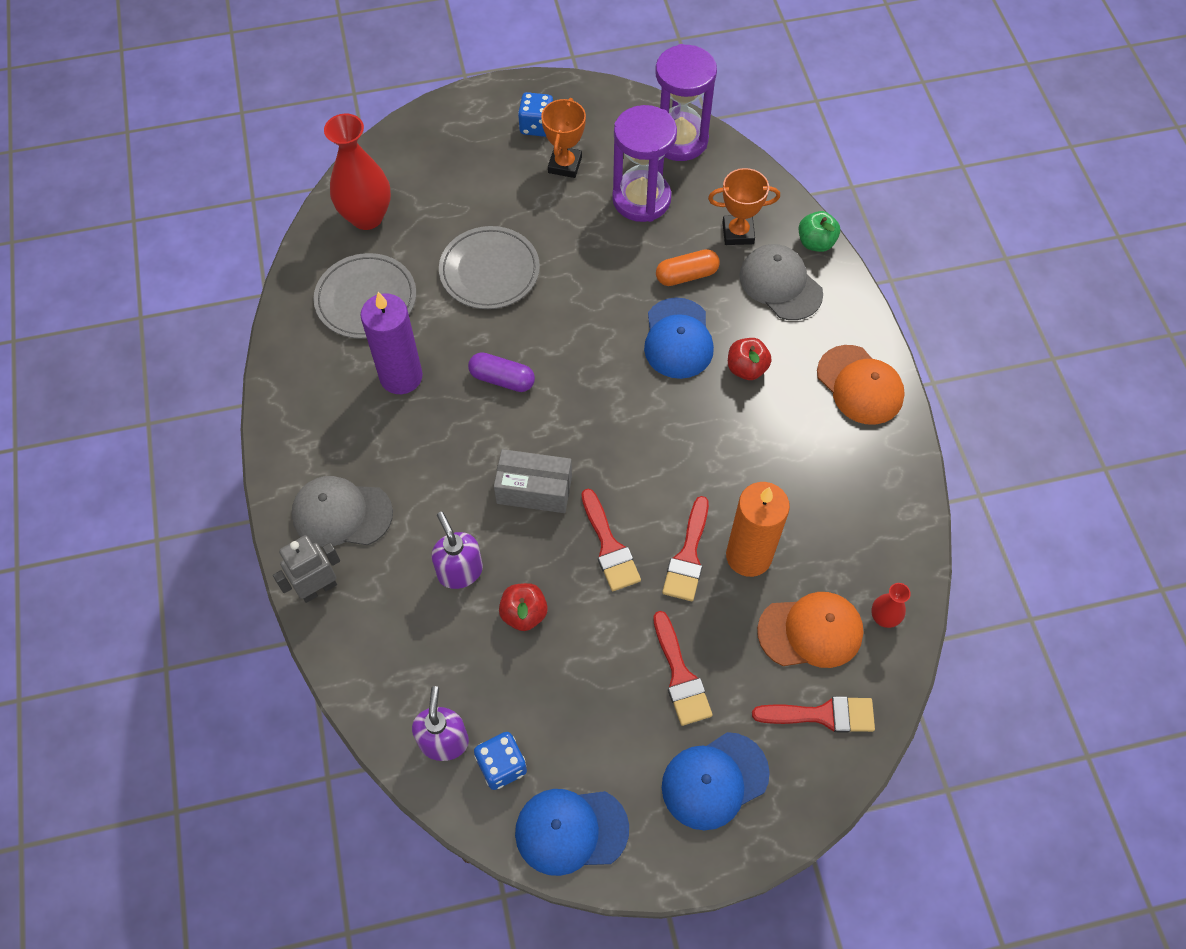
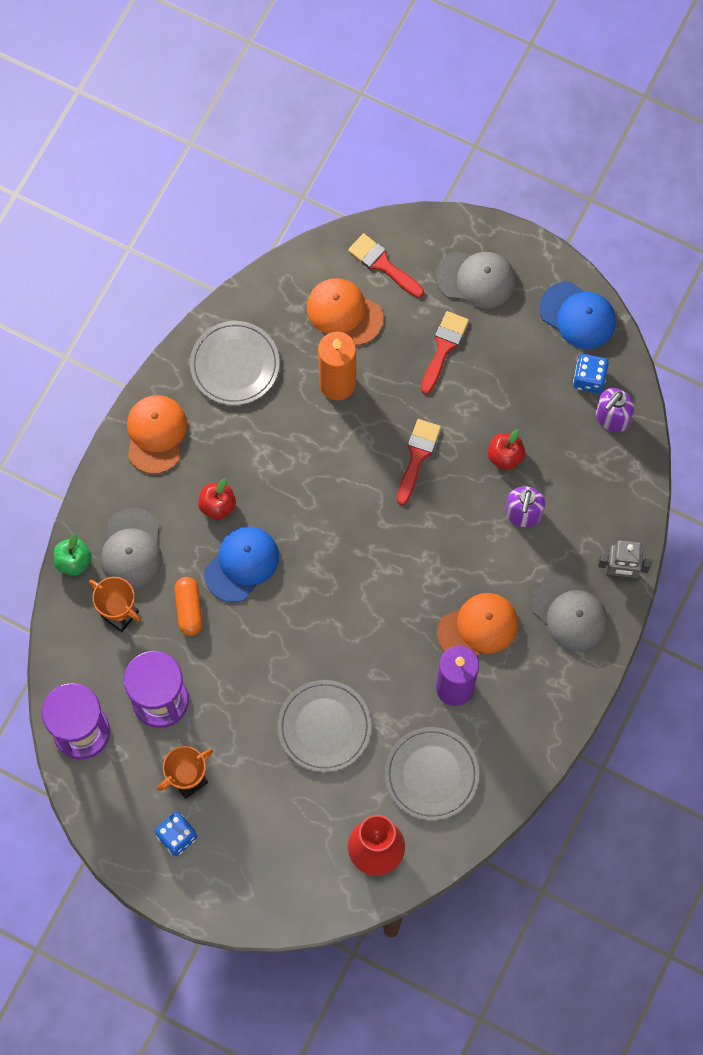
camera: 140 degrees left, 10 degrees up
purple capsule [468,352,535,392] -> none
grey box [494,449,572,513] -> none
orange capsule [656,249,720,286] -> orange capsule turned 60 degrees clockwise [174,577,203,636]
red brush [662,496,709,601] -> none
blue cap [662,732,770,830] -> grey cap [436,251,515,308]
red vase [871,583,911,628] -> none
none -> grey plate [190,321,280,405]
none -> orange cap [437,593,518,656]

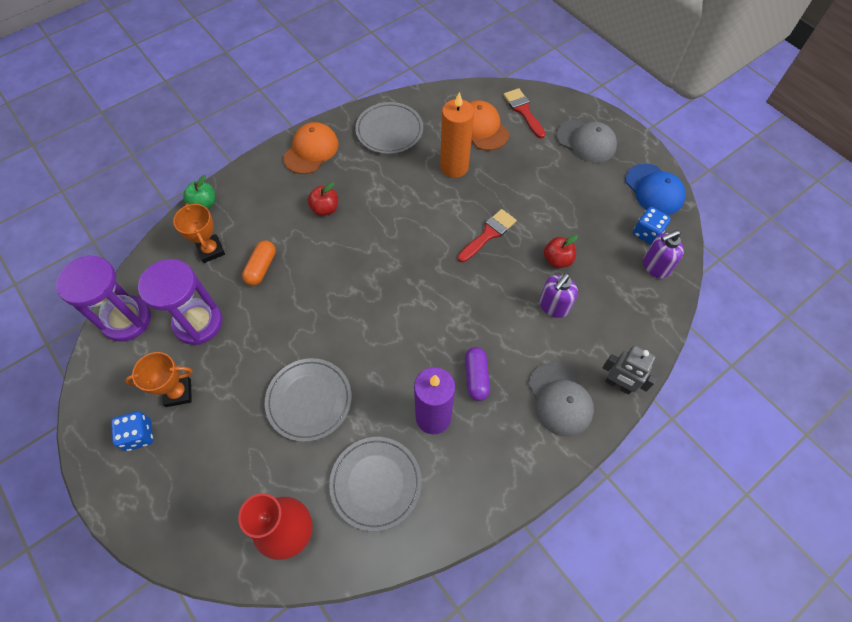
camera: 25 degrees right, 10 degrees down
grey cap [101,508,162,588] -> none
blue cap [204,527,279,602] -> none
red brush [421,311,469,394] -> none
orange cap [437,593,518,656] -> purple capsule [465,347,490,401]

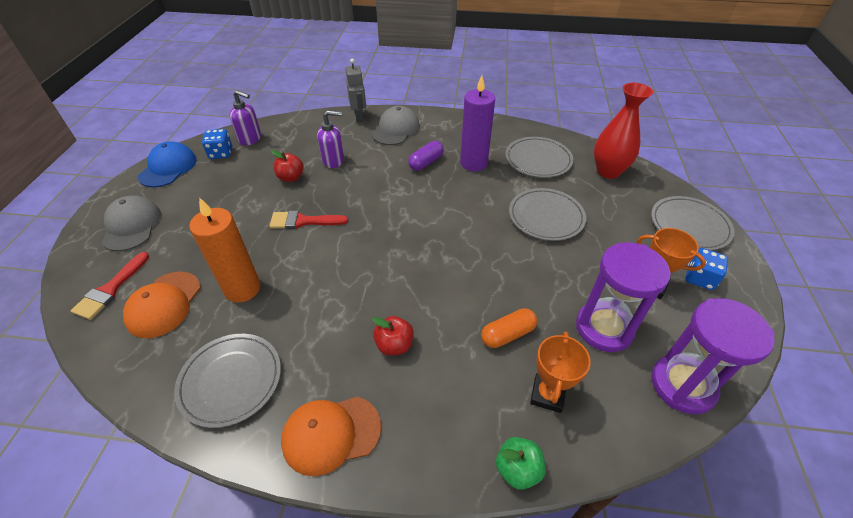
camera: 135 degrees left, 15 degrees down
none -> grey plate [651,196,735,251]

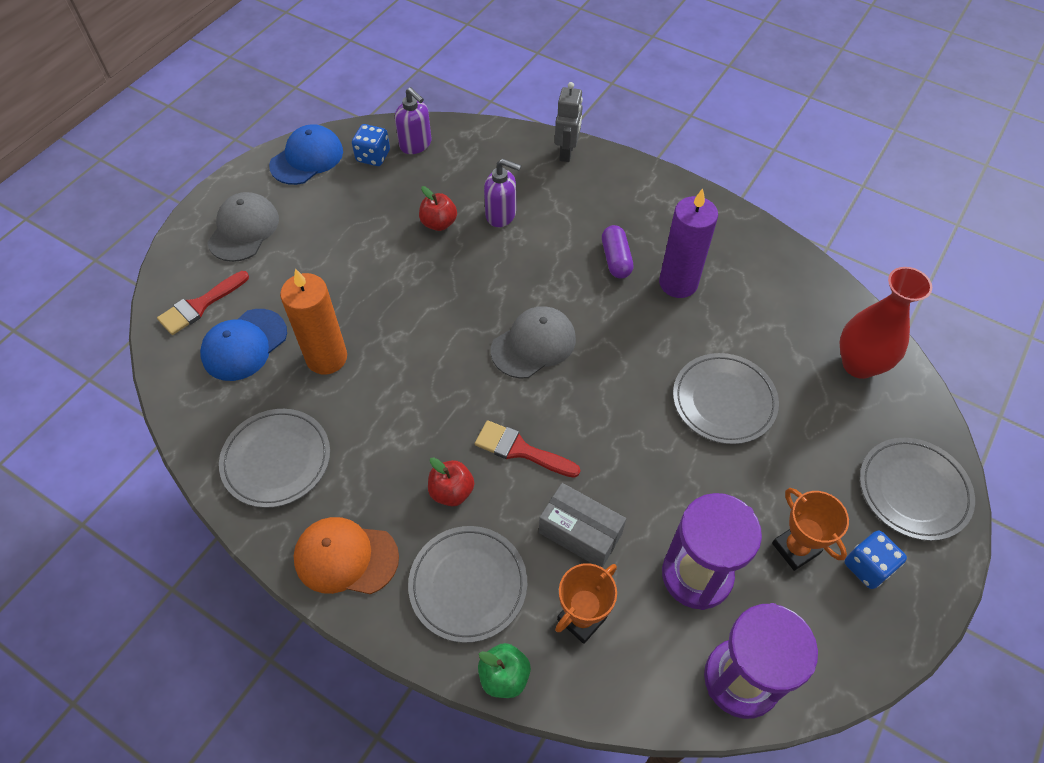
camera: 25 degrees right, 10 degrees up
orange cap [123,271,201,338] -> blue cap [200,309,287,381]
red brush [269,211,348,229] -> red brush moved to [475,420,580,478]
grey cap [372,106,420,145] -> grey cap moved to [491,306,576,378]
purple capsule [408,141,444,170] -> purple capsule turned 75 degrees counterclockwise [602,225,634,279]
orange capsule [481,308,537,348] -> grey box [539,483,626,568]
grey plate [505,137,574,178] -> grey plate moved to [408,526,527,643]

